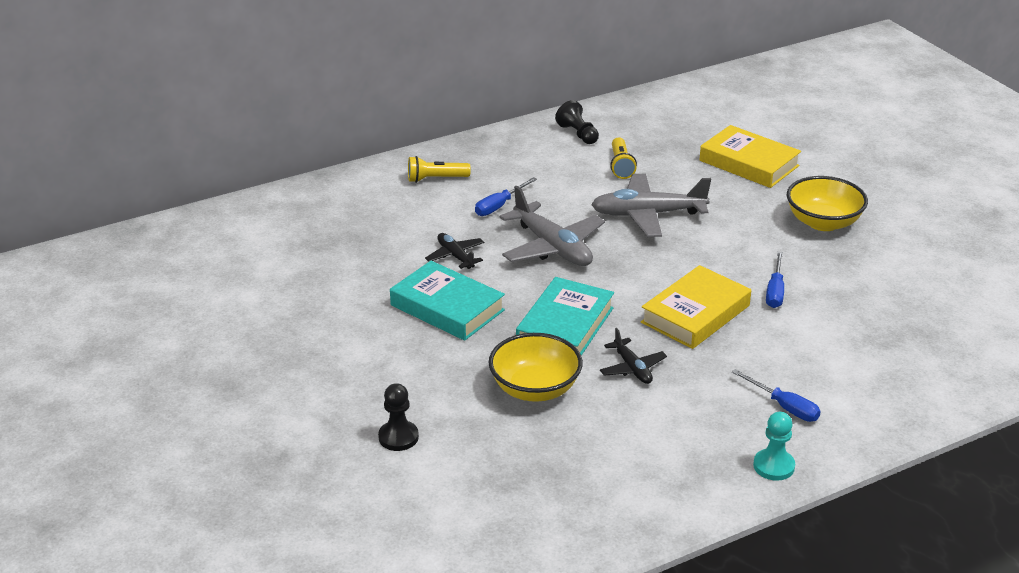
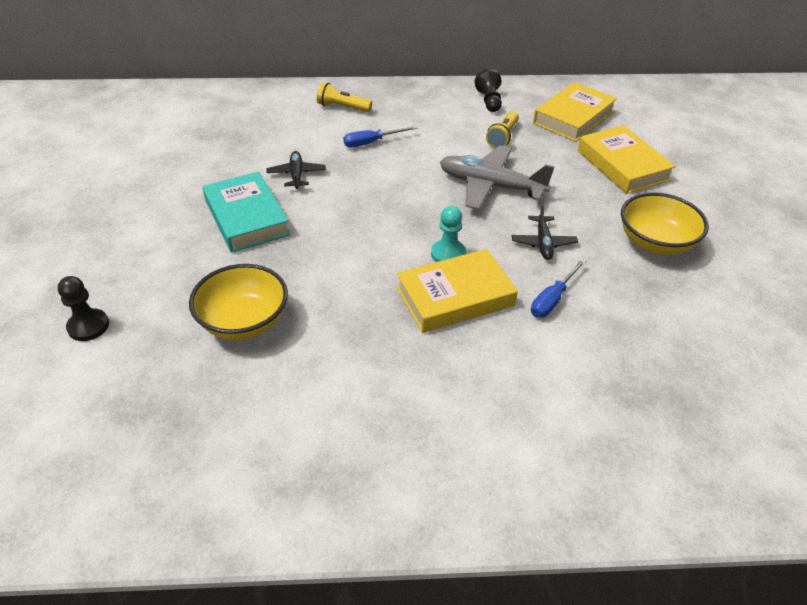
camera: 25 degrees right, 10 degrees up
grey plane [500,186,605,266] -> none
turquoise book [516,277,614,356] -> none
black plane [600,328,667,384] -> black plane moved to [512,204,578,260]
blue screwdriver [732,369,821,422] -> none
turquoise pawn [753,412,795,481] -> turquoise pawn moved to [431,206,466,262]
none -> yellow book [533,82,617,142]

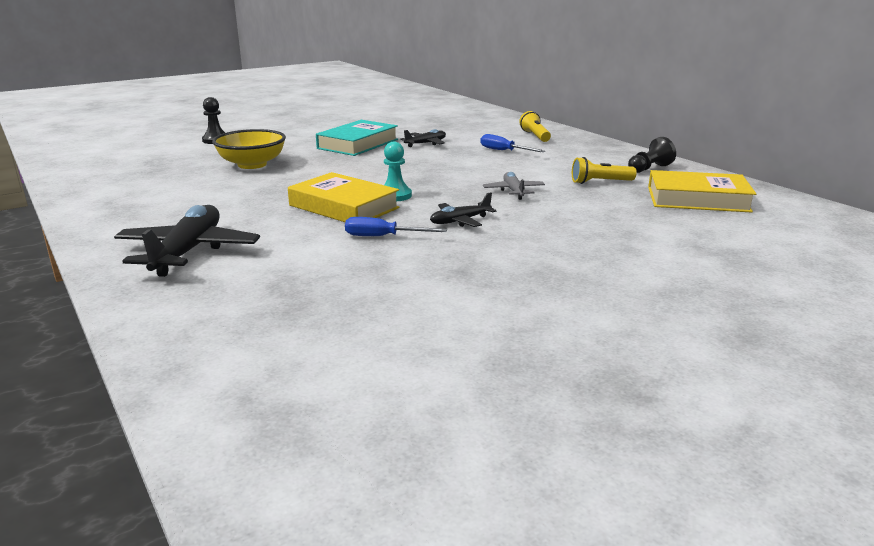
camera: 60 degrees right, 20 degrees down
grey plane [440,145,555,210] -> grey plane [483,172,545,200], size x0.54
yellow book [578,125,676,194] -> none
yellow bowl [621,192,709,255] -> none
none -> black plane [114,205,260,277]

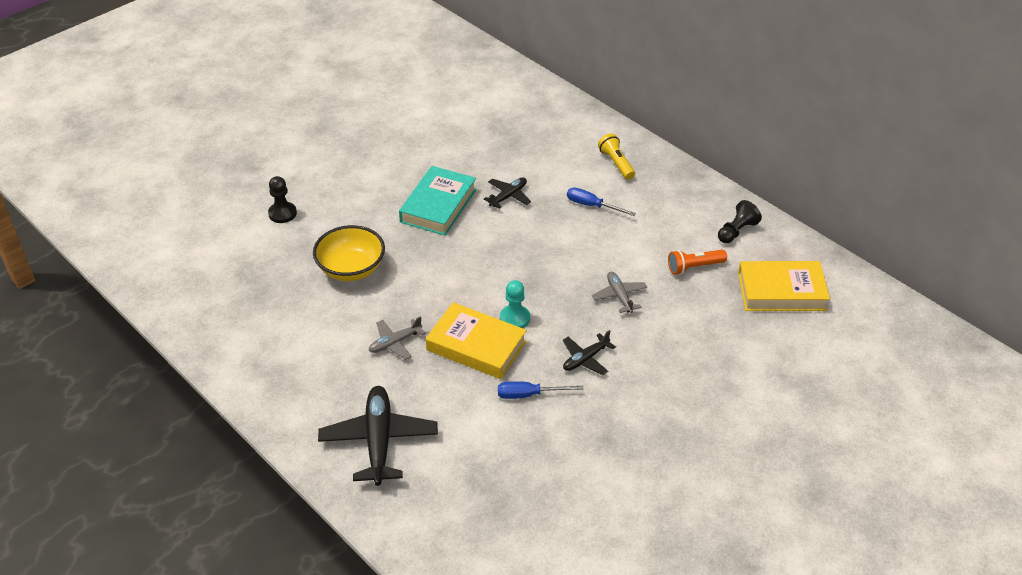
camera: 10 degrees left, 20 degrees up
yellow flashlight [572,157,637,184] -> orange flashlight [668,250,727,275]
none -> grey plane [369,316,426,360]

